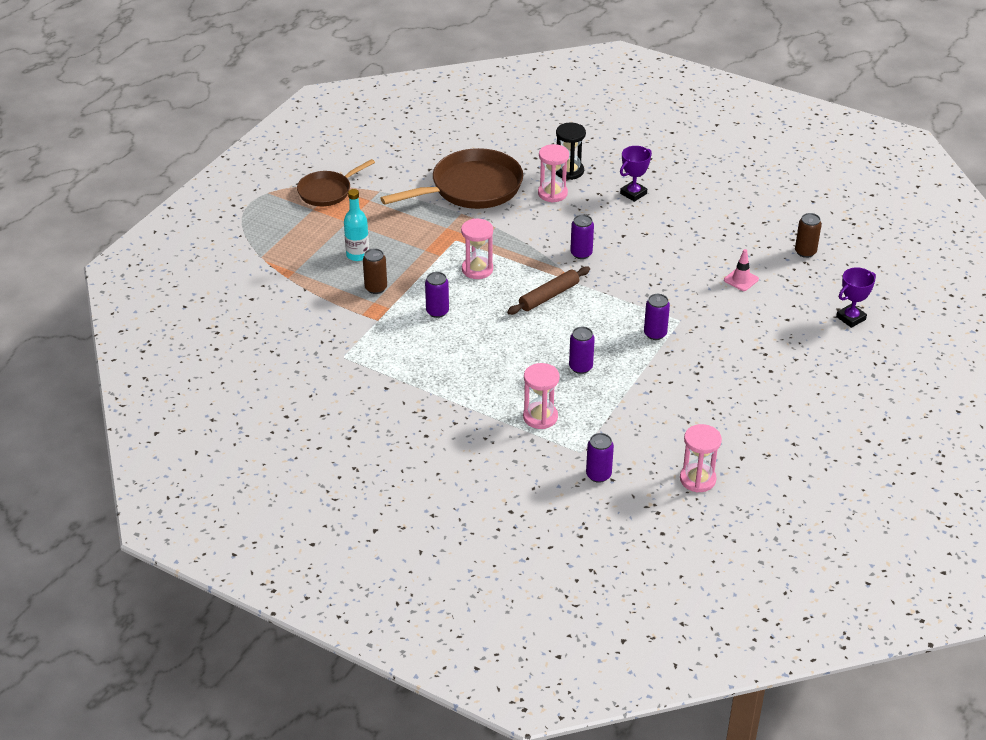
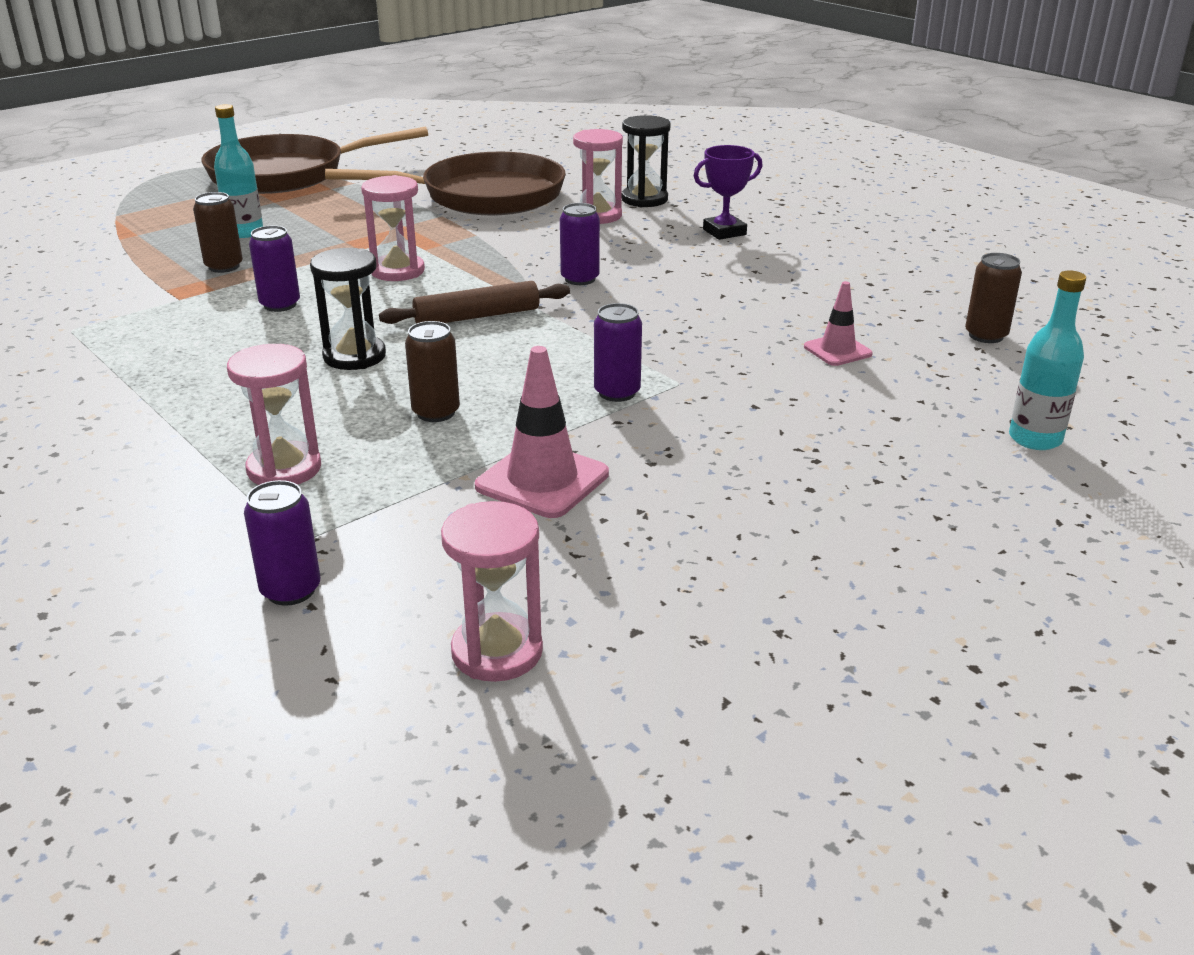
camera: 20 degrees right, 10 degrees down
brown pan [297,159,375,206] -> brown pan [201,127,428,194], size x1.71
purple can [569,327,595,374] -> brown can [405,321,460,422]
purple trophy [836,267,876,328] -> turquoise bottle [1009,270,1086,450]
none -> black hourglass [310,248,386,370]
none -> pink traffic cone [475,346,609,518]

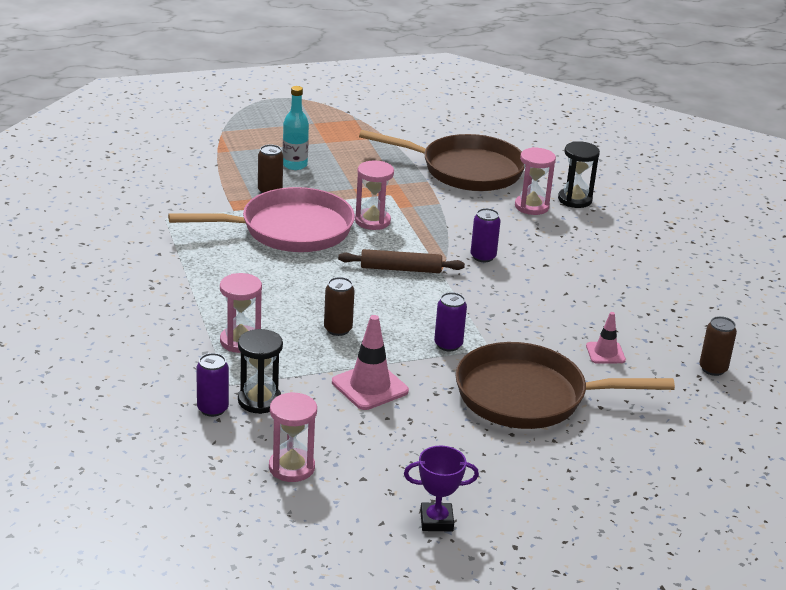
camera: 20 degrees right, 0 degrees up
brown pan [201,127,428,194] -> brown pan moved to [455,342,675,429]
purple can [249,225,300,312] -> pink pan [168,187,355,252]
black hourglass [310,248,386,370] -> black hourglass moved to [238,329,283,414]
purple trophy [694,145,762,240] -> purple trophy moved to [404,446,479,531]
turquoise bottle [1009,270,1086,450] -> none

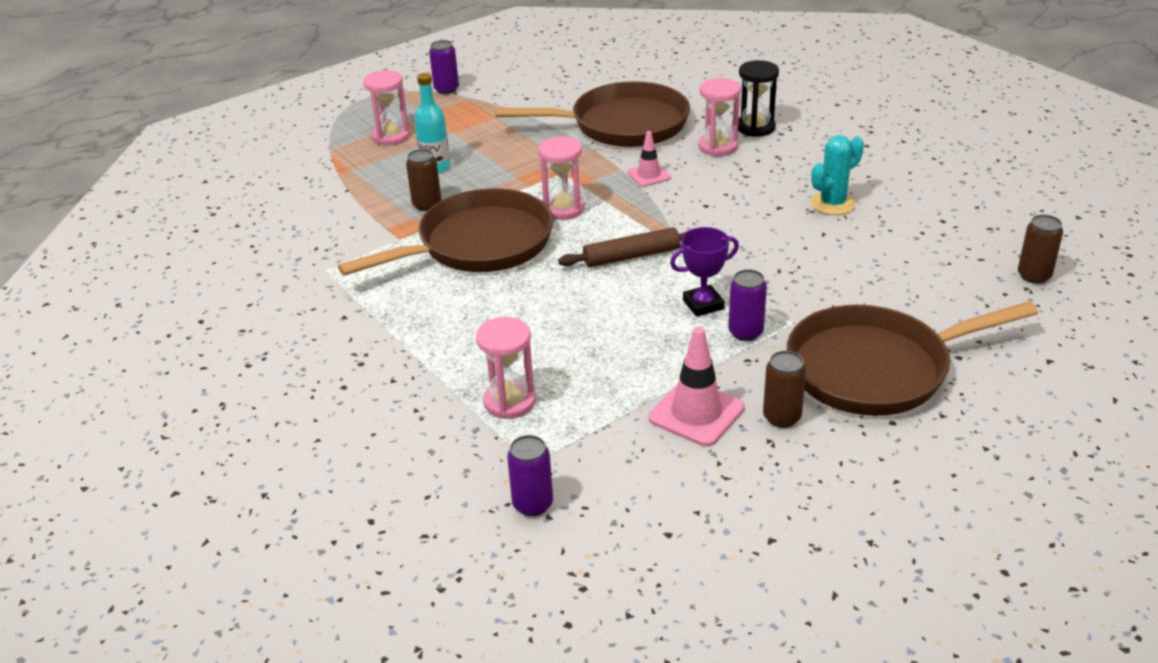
camera: 15 degrees left, 5 degrees up
pink pan [168,187,355,252] -> brown pan [338,188,554,276]
black hourglass [238,329,283,414] -> none
pink hourglass [269,392,317,482] -> pink hourglass moved to [363,70,410,145]
brown can [324,277,355,336] -> brown can moved to [763,351,806,428]
purple trophy [404,446,479,531] -> purple trophy moved to [670,227,739,317]
purple can [471,208,501,262] -> purple can moved to [429,40,459,94]
pink traffic cone [586,312,626,364] -> pink traffic cone moved to [627,131,671,187]
none -> turquoise cactus [810,135,864,215]

